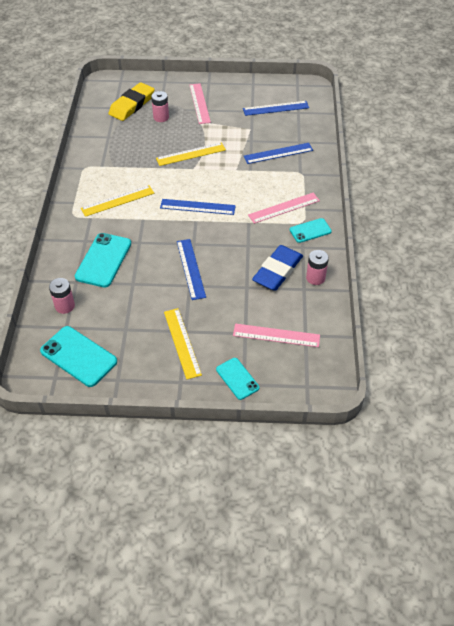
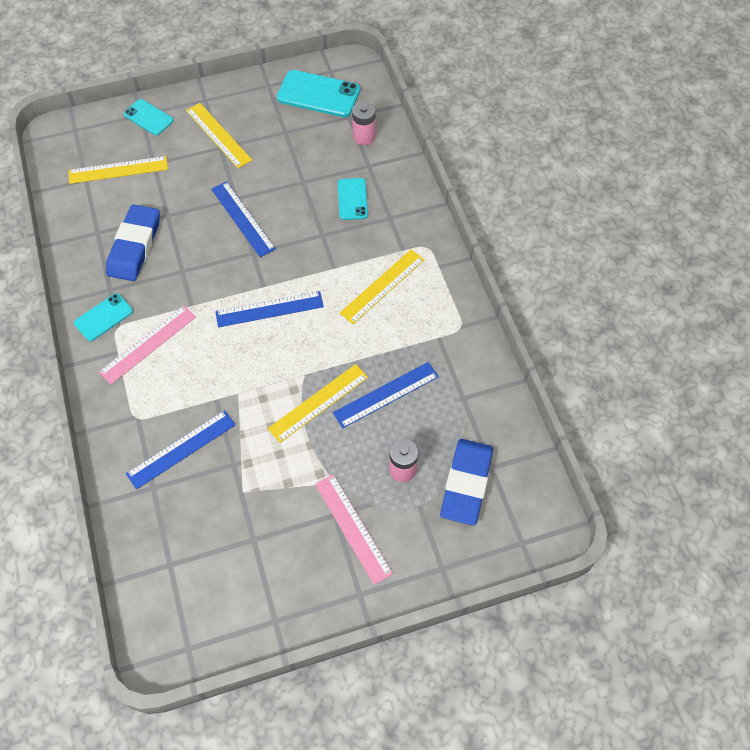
camera: 160 degrees right, 10 degrees up
turquoise phone [75,233,131,288] -> turquoise phone [338,178,368,220], size x0.61
yellow eraser [109,82,155,121] -> blue eraser [440,439,493,526]
pink ruler [233,323,320,347] -> yellow ruler [69,156,168,184]
blue ruler [243,101,309,116] -> blue ruler moved to [333,362,439,428]
pink battery [306,250,329,285] -> none

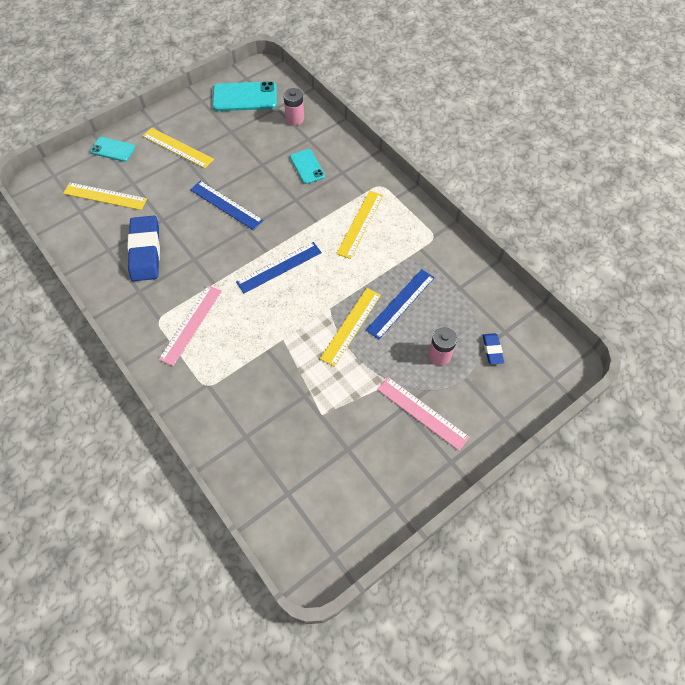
camera: 20 degrees left, 0 degrees up
yellow ruler [69,156,168,184] -> yellow ruler turned 45 degrees clockwise [63,182,147,210]
turquoise phone [74,293,133,341] -> none
blue ruler [126,410,236,489] -> none
blue eraser [440,439,493,526] -> blue eraser [482,333,504,364], size x0.48

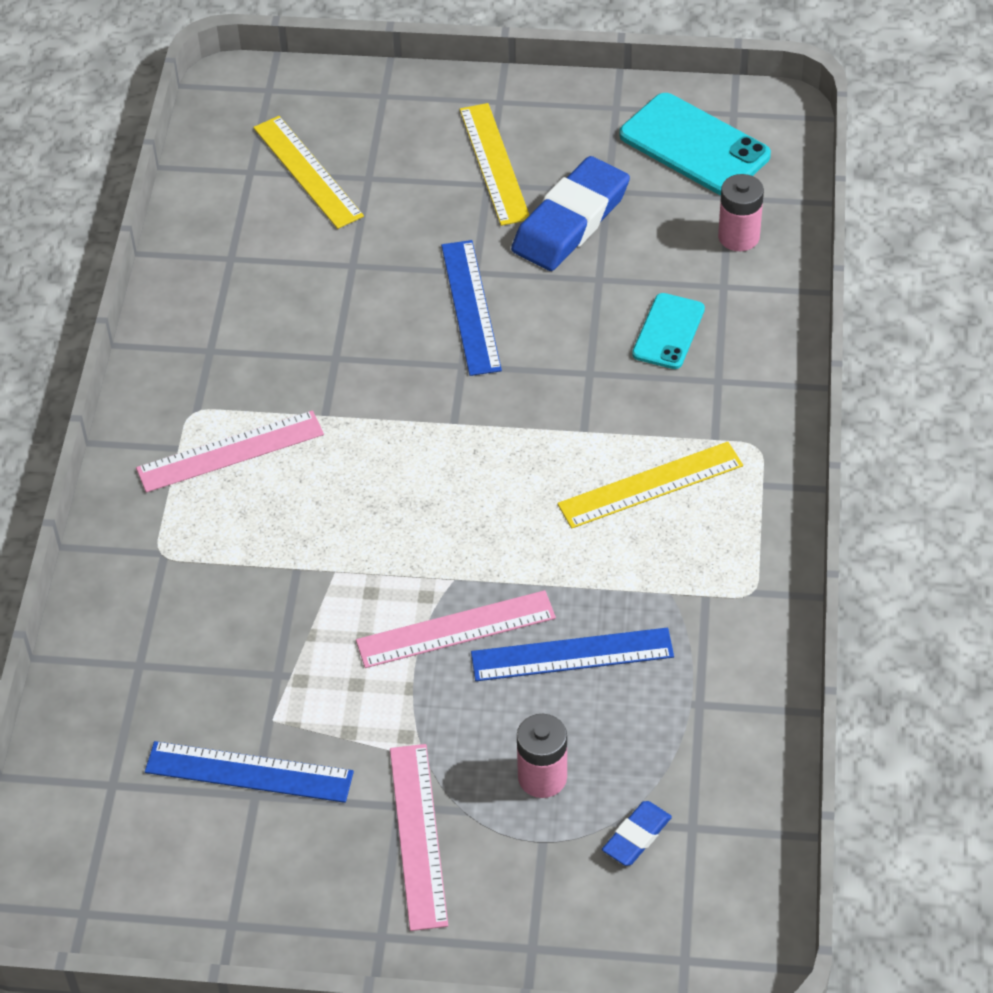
camera: 45 degrees right, 10 degrees down
turquoise phone [90,137,135,162] -> none
blue eraser [127,216,160,281] -> blue eraser moved to [511,156,630,271]
blue ruler [236,242,322,293] -> blue ruler moved to [145,741,354,803]
yellow ruler [320,288,381,367] -> pink ruler [356,590,556,668]

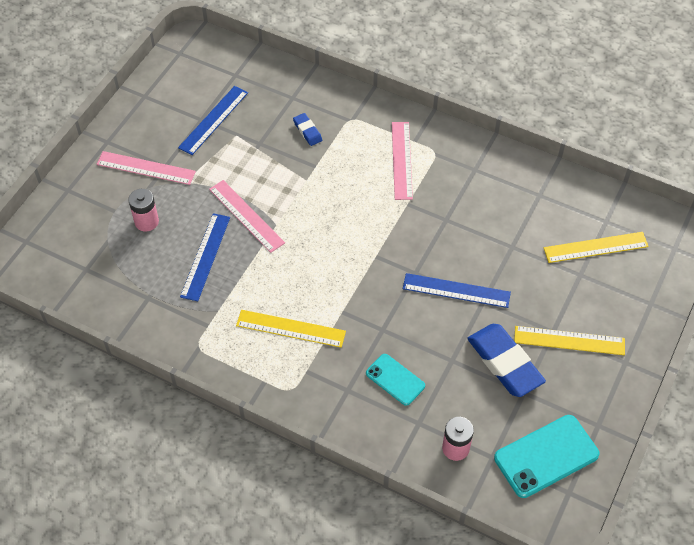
camera: 110 degrees right, 5 degrees up
pink ruler [356,590,556,668] -> pink ruler turned 45 degrees counterclockwise [209,180,285,253]
yellow ruler [557,442,743,529] -> yellow ruler turned 75 degrees counterclockwise [236,310,346,348]
blue eraser [602,801,672,866] -> blue eraser moved to [293,113,322,146]

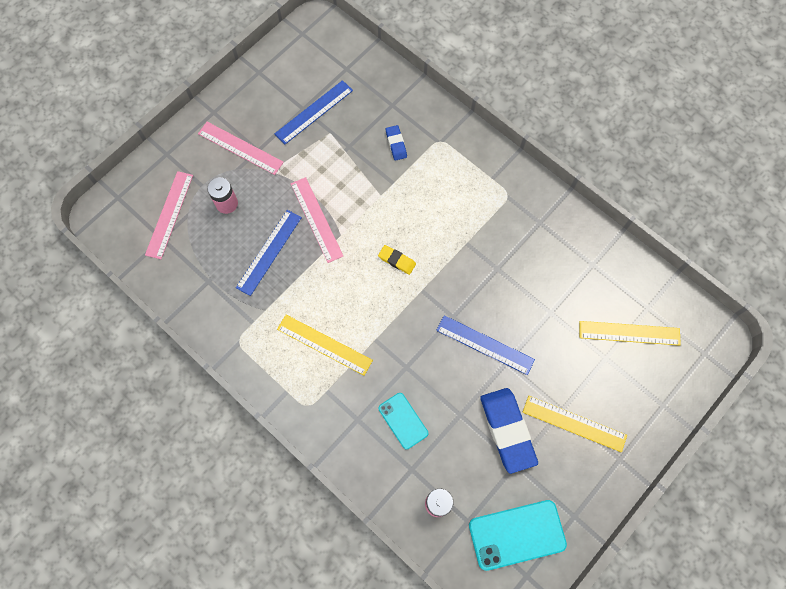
camera: 15 degrees right, 15 degrees up
pink ruler [392,122,413,200] -> pink ruler moved to [145,171,193,259]
none -> yellow eraser [378,245,416,275]

